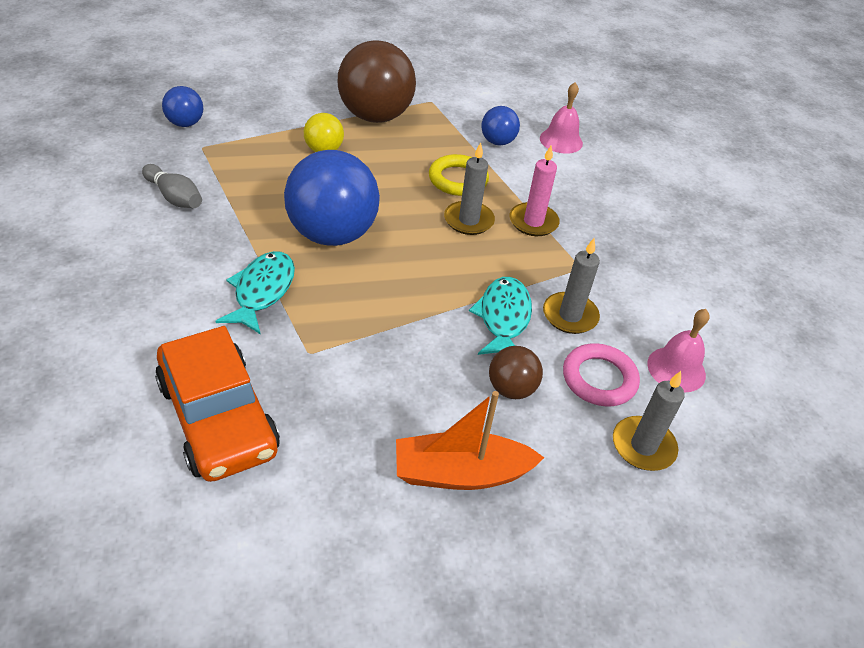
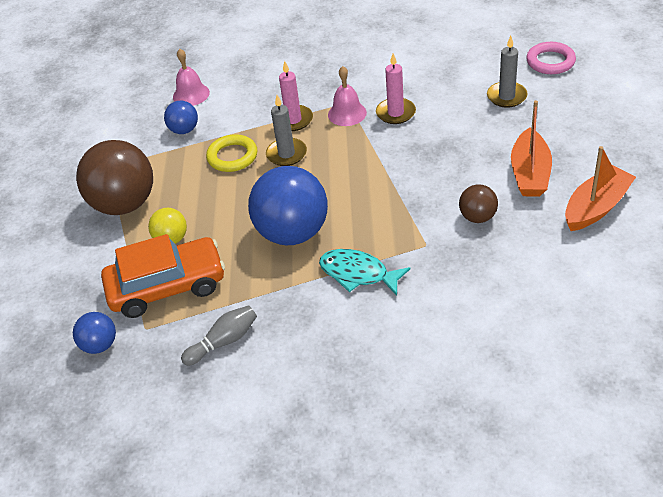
camera: 70 degrees left, 0 degrees up
orange car [155,326,280,482] -> orange car moved to [101,234,225,318]
turquoise fish [469,277,532,355] -> none
brown ball [489,346,543,399] -> brown ball moved to [459,184,498,223]
grey candle [543,238,600,334] -> pink candle [376,53,416,124]
pink ring [563,343,640,407] -> pink ring moved to [526,42,576,74]
pink bell [647,309,710,392] -> pink bell moved to [328,66,367,126]
none -> orange boat [565,146,636,231]

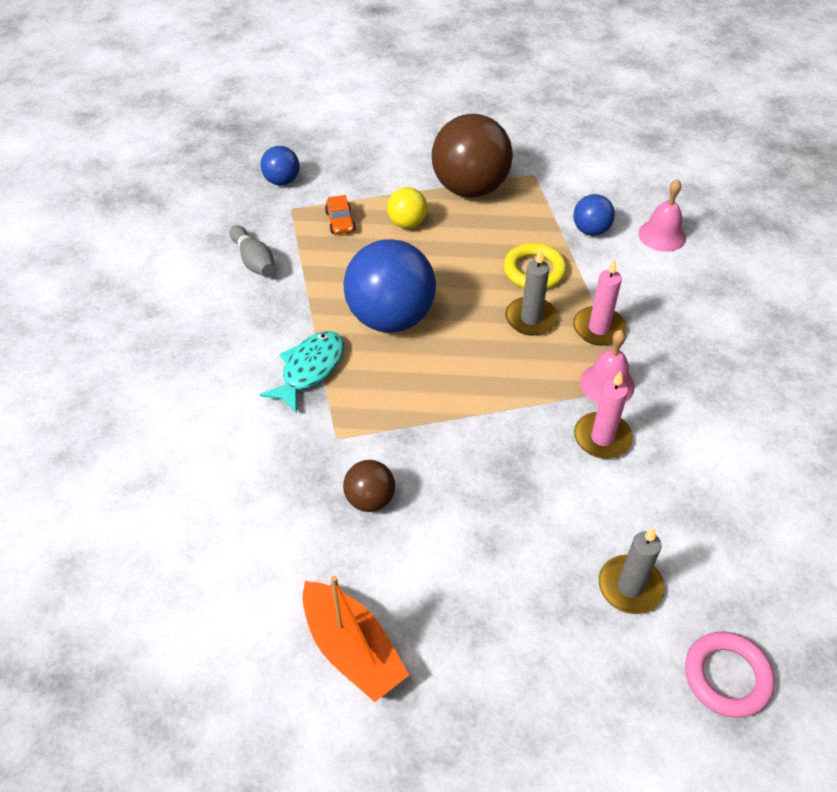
camera: 90 degrees right, 5 degrees up
orange car [101,234,225,318] -> orange car [325,195,356,234], size x0.41
orange boat [511,100,552,197] -> none

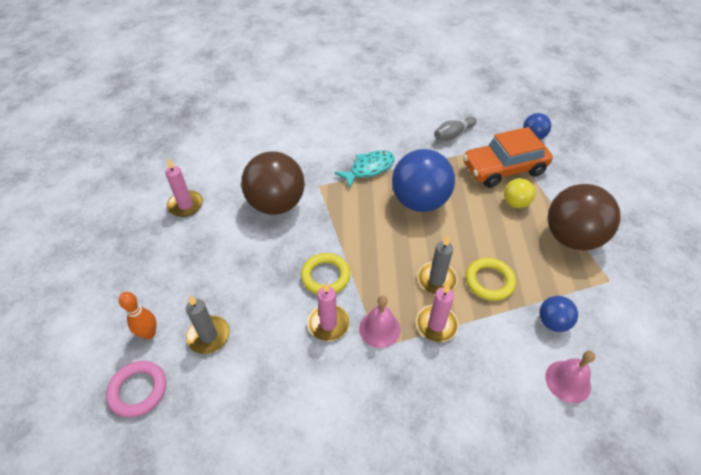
camera: 85 degrees right, 0 degrees up
turquoise fish [260,331,344,413] -> turquoise fish turned 60 degrees counterclockwise [334,150,395,188]
orange boat [302,576,409,702] -> pink candle [165,159,203,217]
orange car [325,195,356,234] -> orange car [463,127,553,188], size x2.46
brown ball [343,460,395,512] -> brown ball [241,151,305,215], size x2.04
none -> orange bowling pin [119,292,157,339]
none -> yellow ring [301,253,350,294]

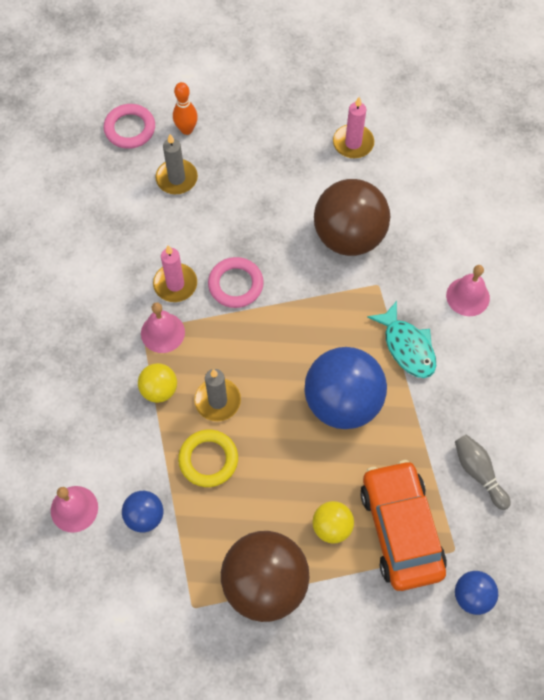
camera: 95 degrees right, 15 degrees up
yellow ring [301,253,350,294] -> pink ring [208,257,264,308]
pink candle [416,284,459,342] -> yellow ball [138,363,177,403]
none -> pink bell [446,265,490,316]

